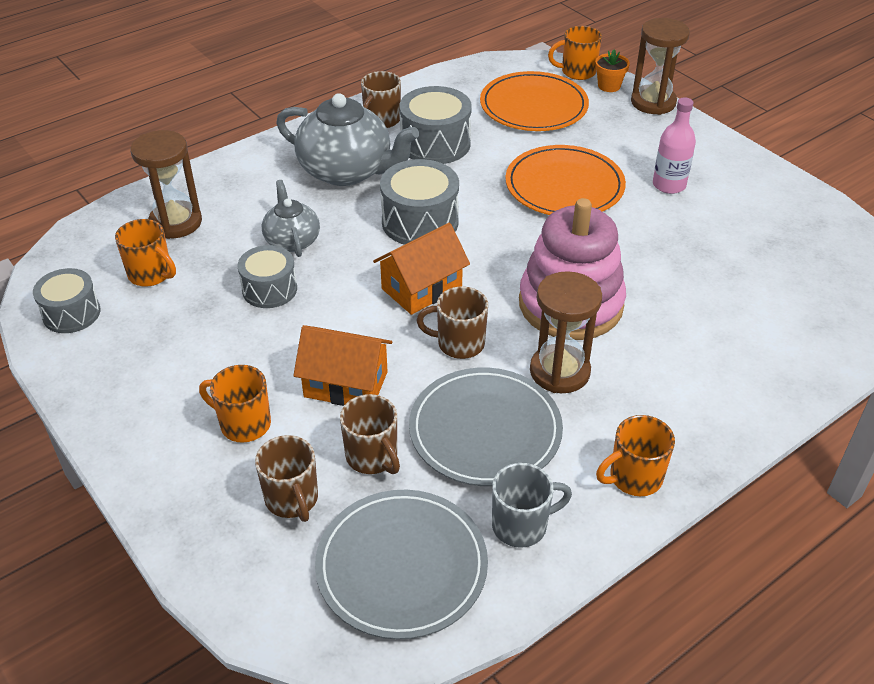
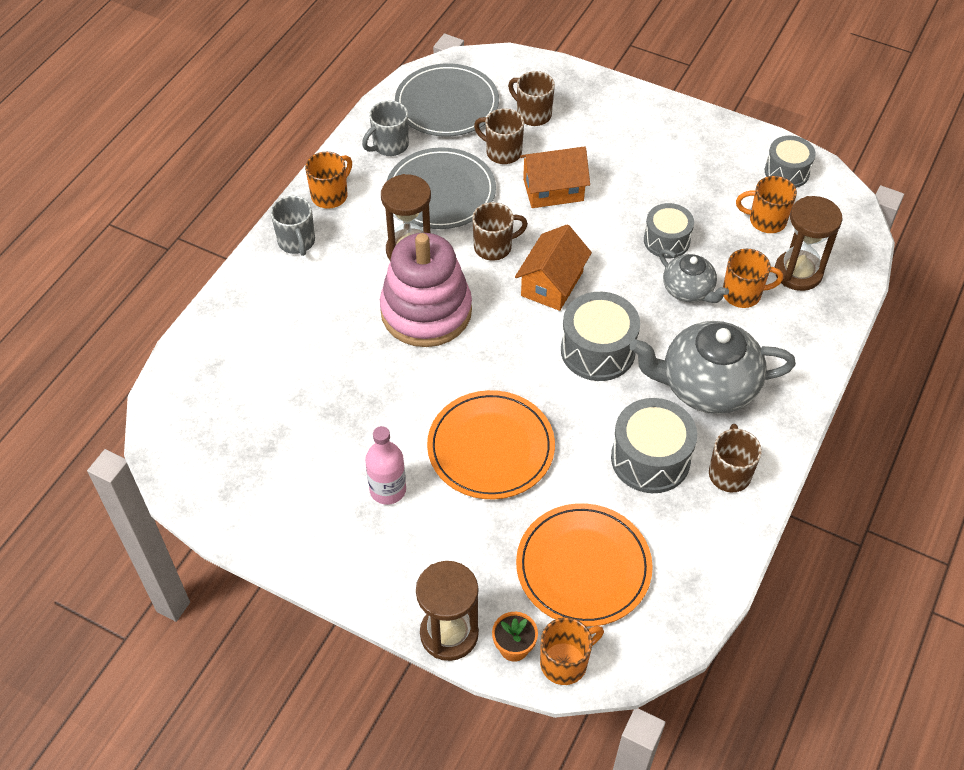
camera: 155 degrees right, 10 degrees up
orange mug [199,365,271,443] -> orange mug moved to [723,249,783,308]
none -> grey mug [271,196,315,256]

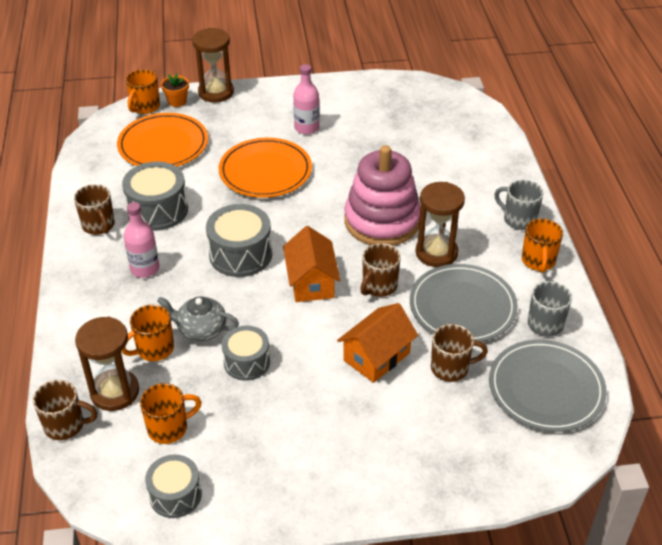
camera: 145 degrees right, 10 degrees down
brown mug [508,71,555,126] -> brown mug moved to [33,380,97,440]
grey teapot [630,321,796,414] -> pink bottle [124,202,159,278]

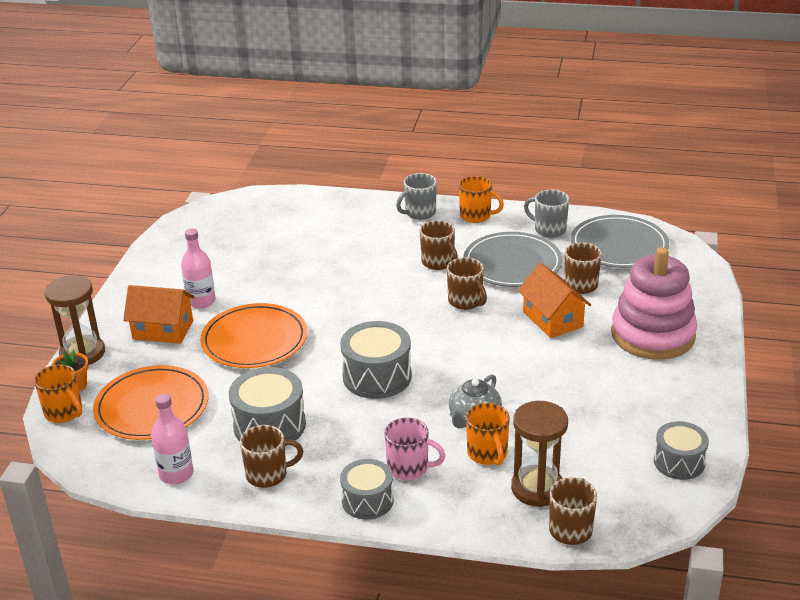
camera: 70 degrees left, 10 degrees down
pink bottle [124,202,159,278] -> pink bottle moved to [151,393,193,484]
orange mug [140,383,202,444] -> none
grey drum [222,326,270,381] -> grey drum moved to [340,459,394,520]
orange house [283,226,340,302] -> orange house moved to [123,285,194,344]
pink stacking toy [344,145,421,246] -> pink stacking toy moved to [611,247,697,360]
brown hourglass [416,182,465,267] -> brown mug [420,220,458,270]
none -> pink mug [384,417,446,480]

